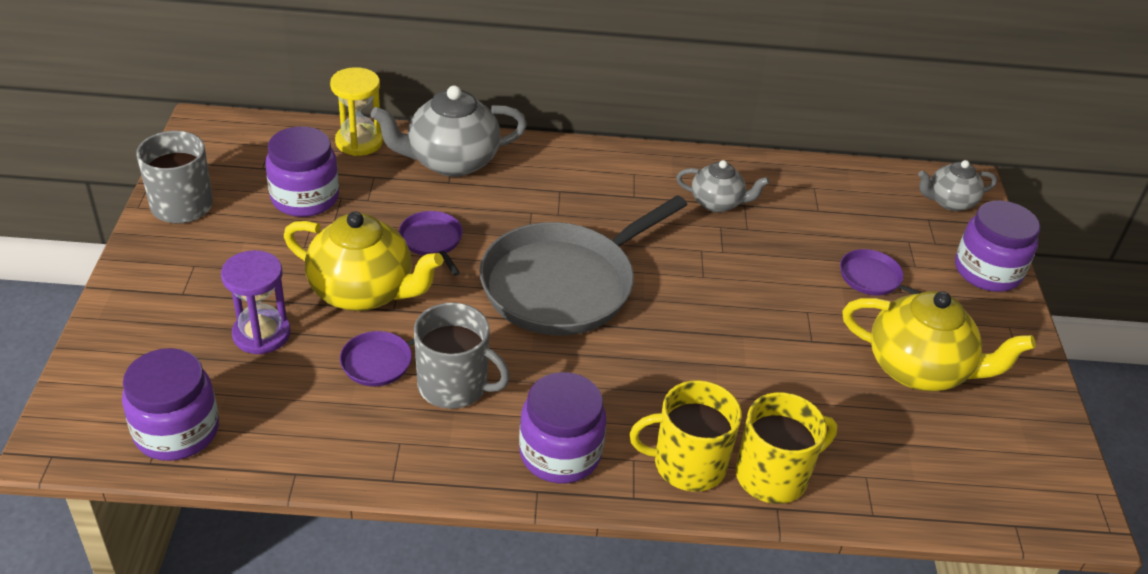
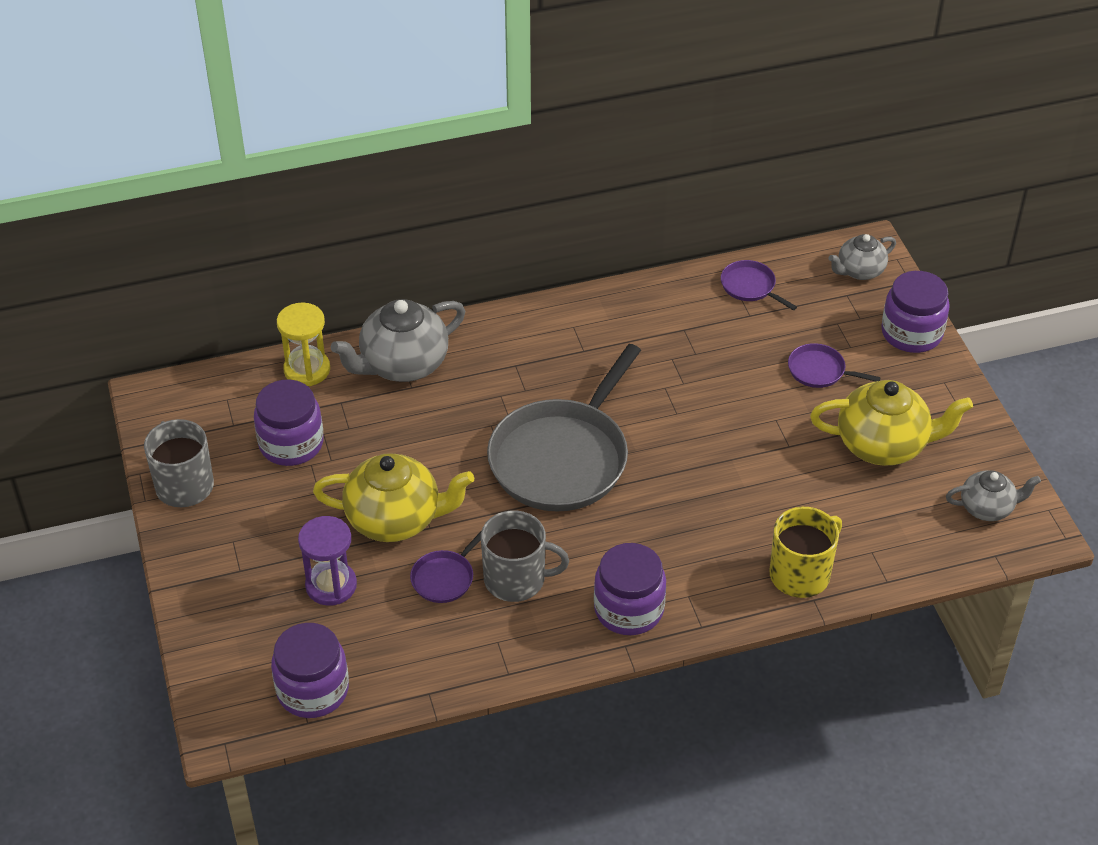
camera: 15 degrees left, 5 degrees up
purple pan [399,211,463,276] -> purple pan moved to [721,260,797,310]
yellow mug [630,380,742,492] -> none
grey teapot [676,160,769,212] -> grey teapot moved to [946,470,1041,521]

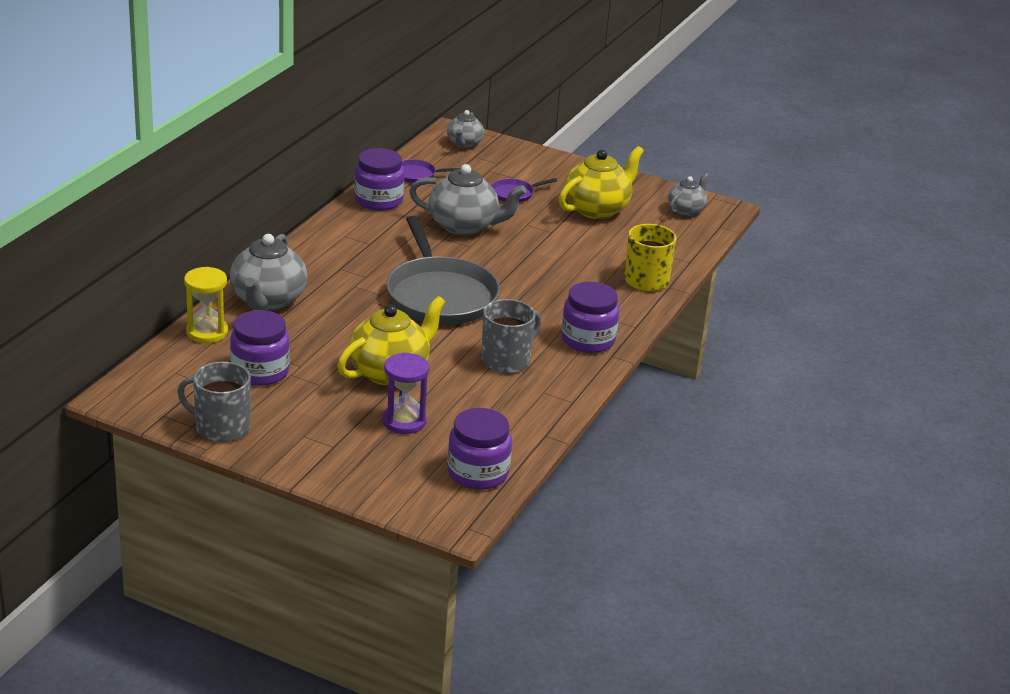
camera: 50 degrees left, 15 degrees down
purple pan [410,530,482,603] -> none
purple jar [881,271,950,353] -> purple jar moved to [354,148,405,211]
none -> grey teapot [409,164,526,235]

